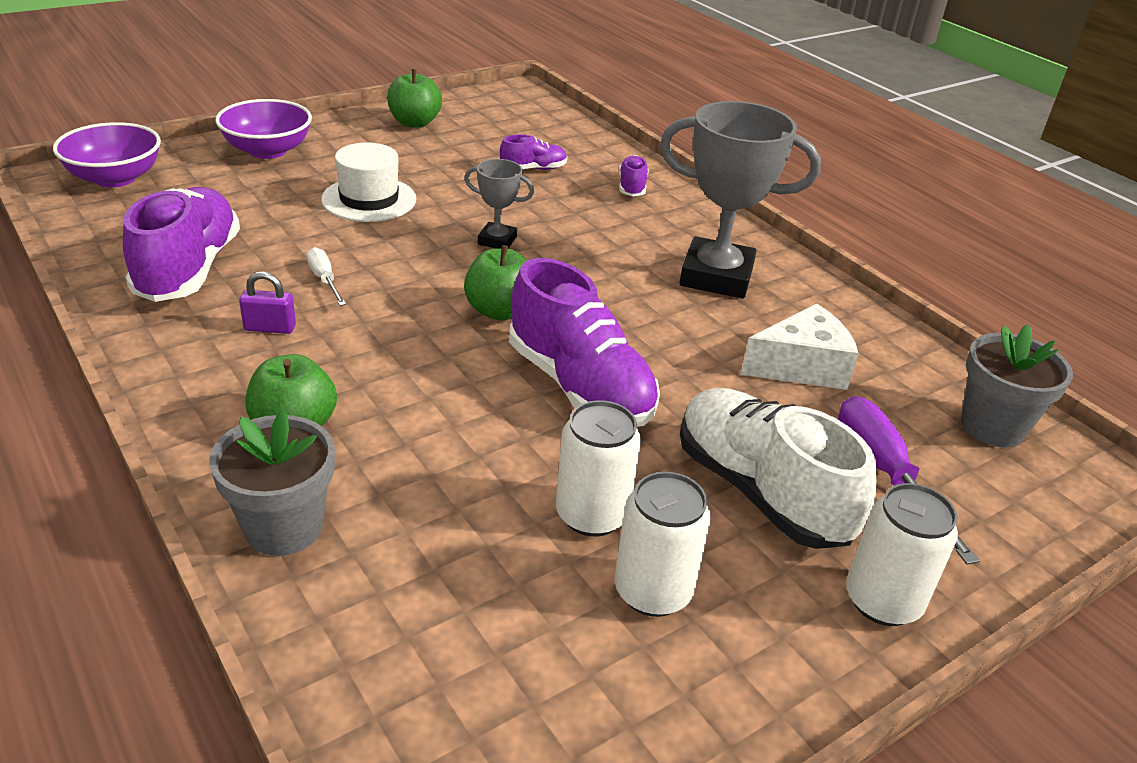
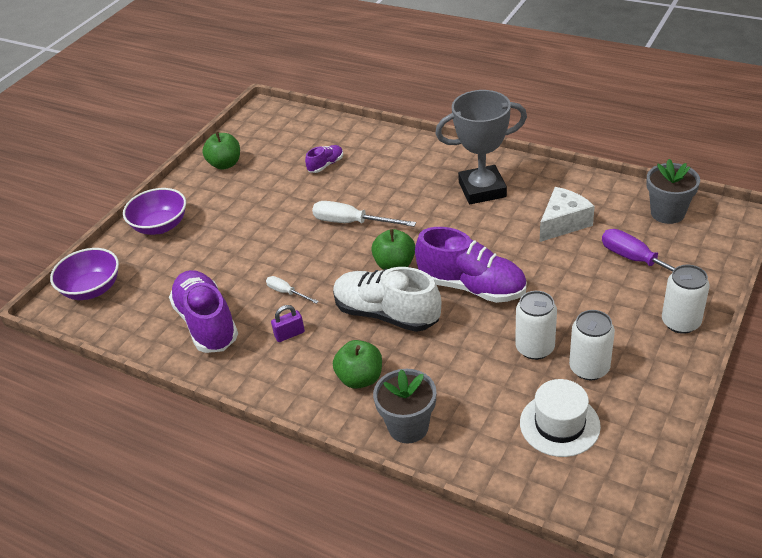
camera: 20 degrees left, 5 degrees up
white hat [321,143,416,222] -> white hat moved to [520,379,601,457]
grey trophy [464,159,534,249] -> white screwdriver [312,201,416,227]
purple shoe [619,155,649,196] -> none
white shoe [680,388,877,549] -> white shoe moved to [333,267,441,332]

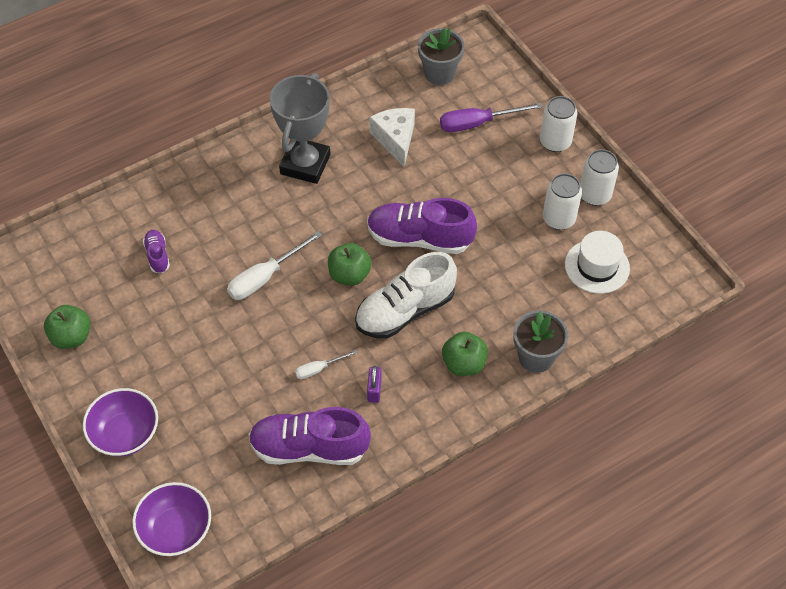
camera: 65 degrees left, 15 degrees up
purple shoe [415,227,526,303] -> purple shoe turned 135 degrees counterclockwise [367,198,477,254]
white can [515,291,557,360] -> white can moved to [580,149,619,206]

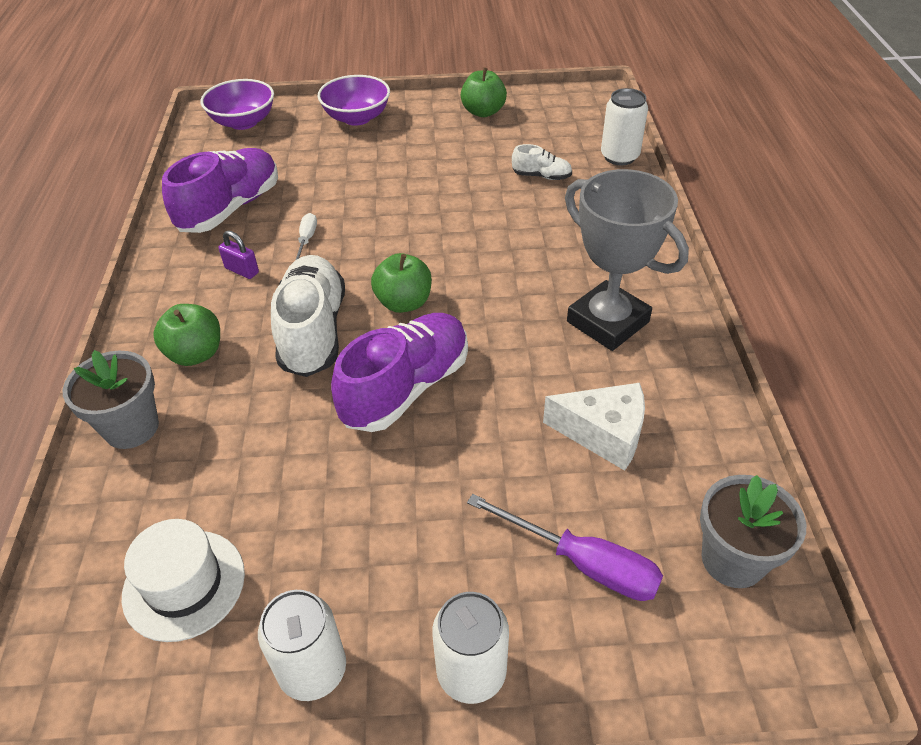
camera: 120 degrees right, 10 degrees down
purple shoe [143,230,170,273] -> white shoe [512,144,572,180]
white screwdriver [227,231,322,300] -> none
purple screwdriver [440,103,543,132] -> purple screwdriver turned 105 degrees clockwise [467,494,663,601]
white can [543,173,582,230] -> white can moved to [601,88,648,165]

